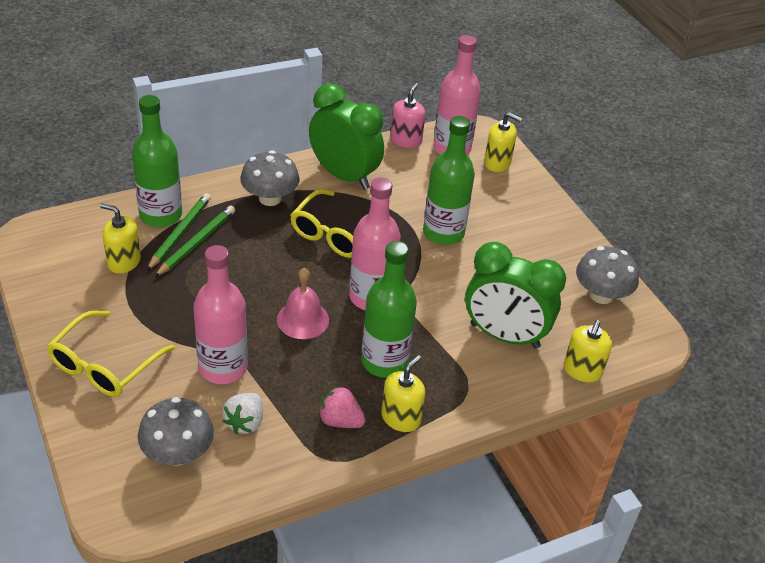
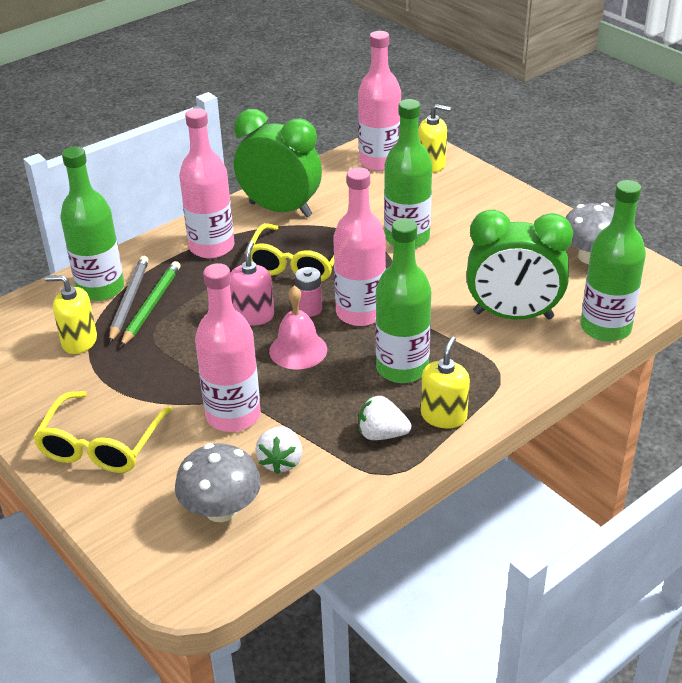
camera: 10 degrees left, 5 degrees down
green pencil [147,193,211,271] -> grey pencil [109,256,149,343]
grey mushroom [240,150,300,206] -> pink bottle [179,108,234,258]
pink strawberry [319,386,366,428] -> white strawberry [359,396,411,440]
pink soap dispenser [391,83,425,148] -> pink soap dispenser moved to [230,241,274,325]
yellow soap dispenser [564,320,612,382] -> green bottle [580,180,646,342]
none -> pink battery [295,267,322,317]

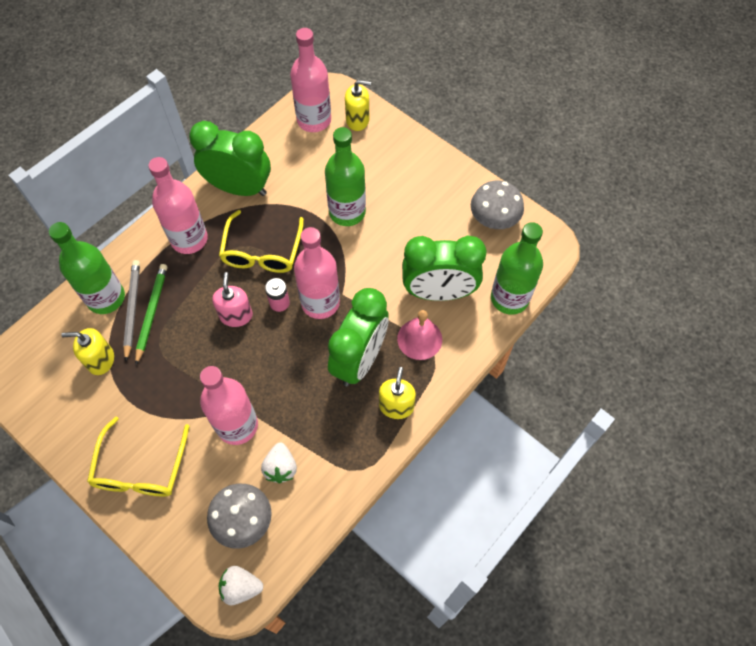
camera: 10 degrees left, 25 degrees up
pink bell [269,286,327,369] -> pink bell moved to [397,310,442,360]
white strawberry [359,396,411,440] -> white strawberry moved to [219,566,264,605]
green bottle [375,218,431,383] -> green clock [328,288,389,386]

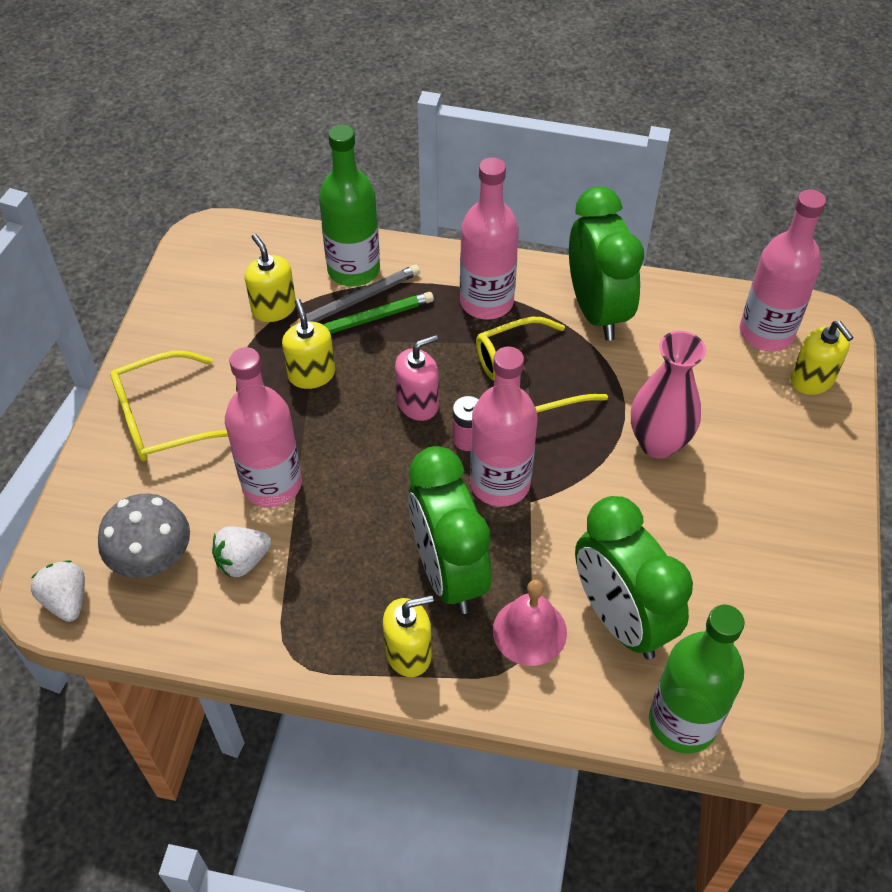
camera: 60 degrees right, 10 degrees down
green bottle [325,127,366,226] -> pink vase [631,331,706,459]
green clock [328,288,389,386] -> green clock turned 75 degrees clockwise [408,446,491,614]
grey mushroom [471,181,524,229] -> none
none -> yellow soap dispenser [282,299,335,389]

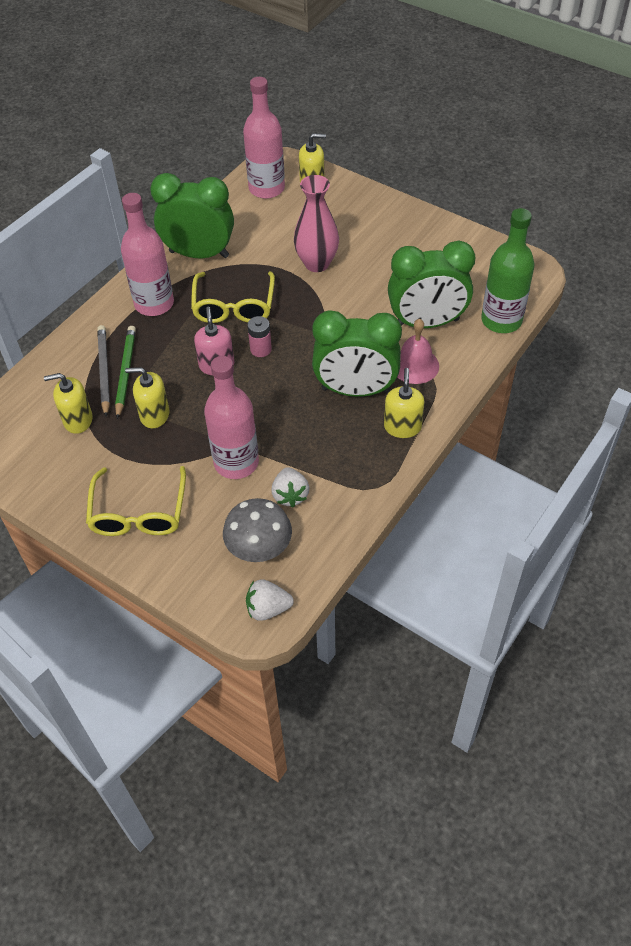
camera: 65 degrees left, 0 degrees up
green bottle [319,125,380,287] -> none
pink bottle [470,346,538,507] -> none

